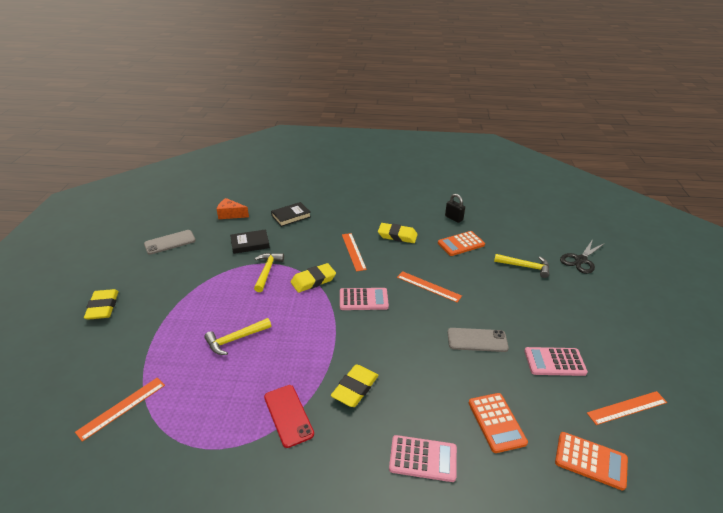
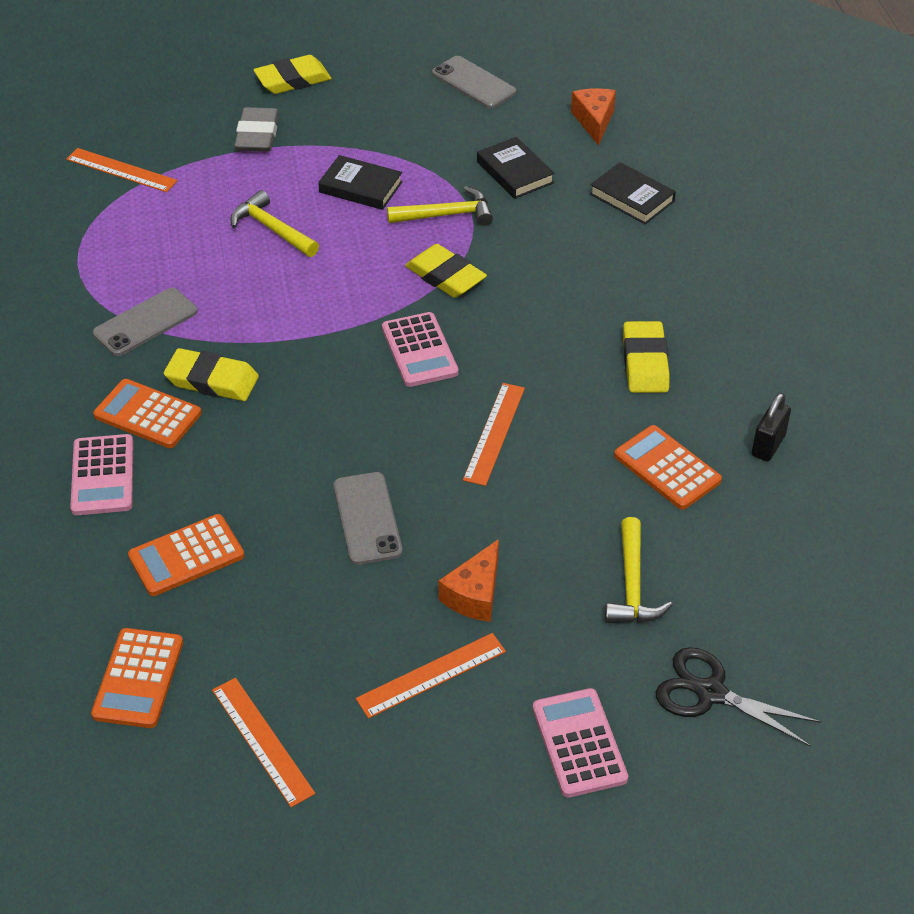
camera: 75 degrees right, 10 degrees up
red phone [264,385,314,448] -> grey phone [93,288,197,356]
orange ruler [342,233,367,272] -> orange ruler moved to [356,633,506,718]
pink calculator [524,347,588,376] -> pink calculator moved to [533,688,628,798]
none -> orange calculator [93,379,201,448]
none -> grey eraser [234,107,279,152]
none -> black book [318,155,403,210]
none -> orange cheese [439,539,499,622]

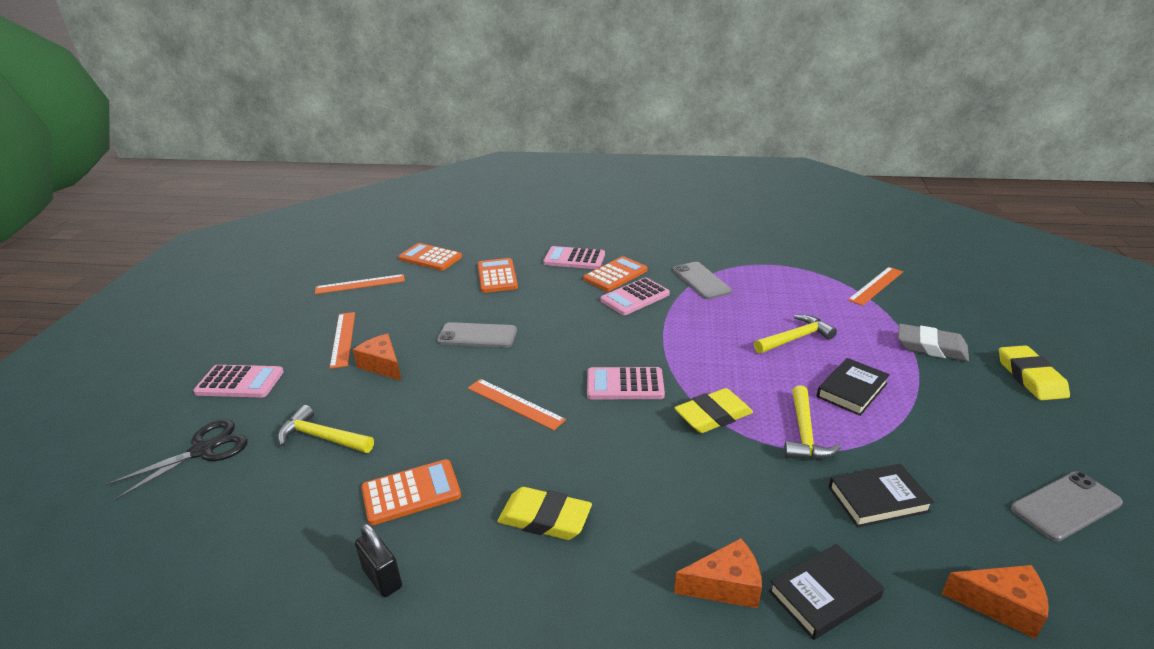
camera: 110 degrees right, 15 degrees down
yellow eraser [164,348,259,401] -> pink calculator [600,278,670,315]
none -> orange cheese [674,538,762,608]

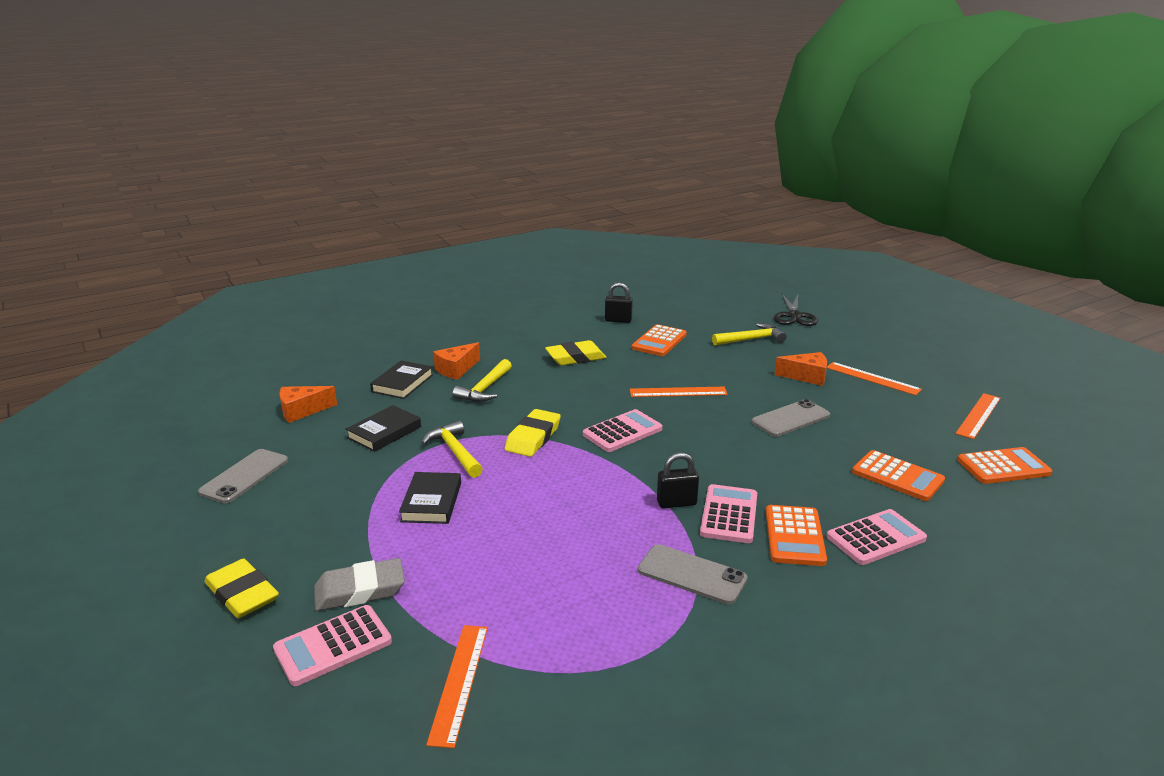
camera: 140 degrees right, 5 degrees down
pink calculator [193,365,284,398] -> pink calculator moved to [273,605,392,686]
yellow hammer [754,315,837,353] -> yellow hammer moved to [453,359,512,402]
none -> black padlock [657,452,699,509]

